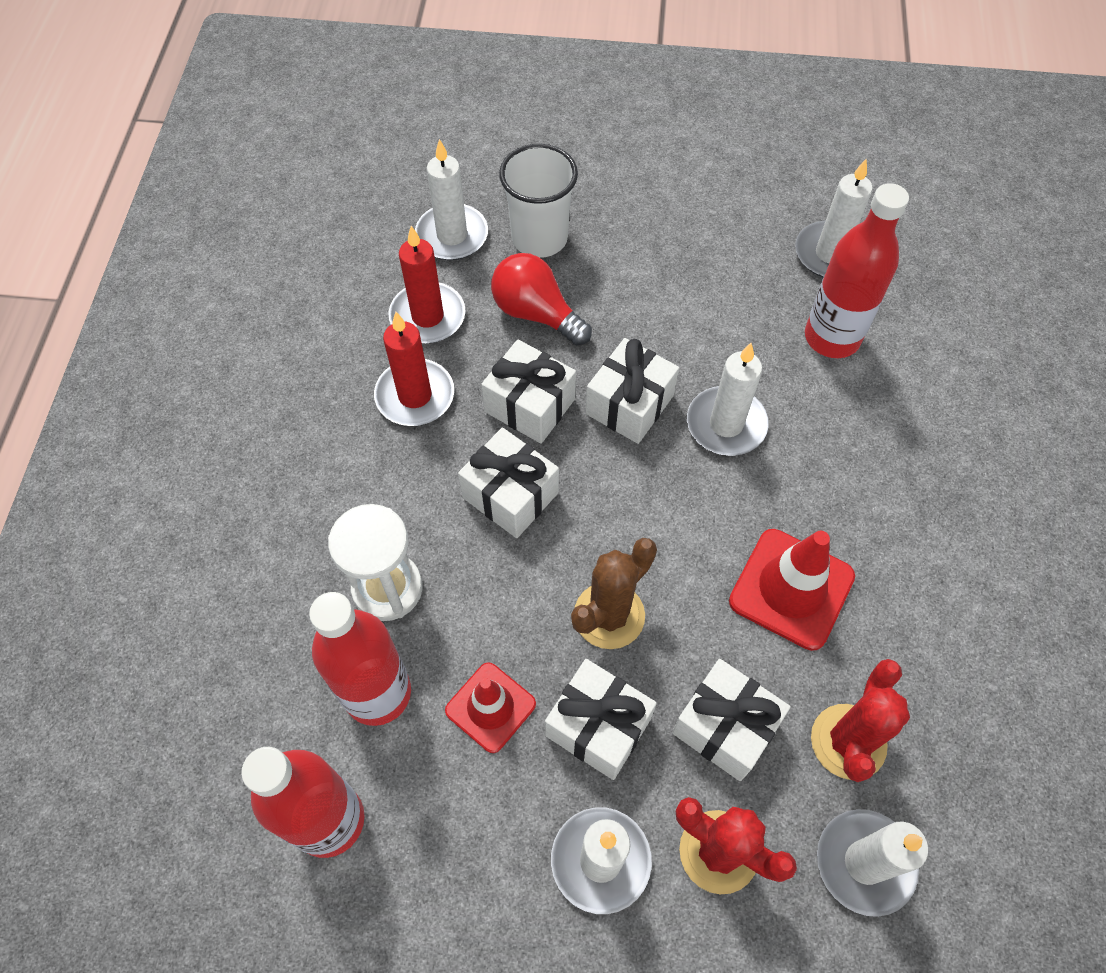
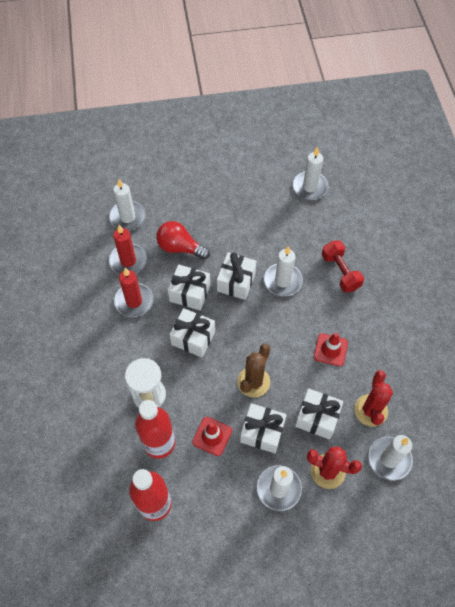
camera: 15 degrees left, 0 degrees up
white cup [499,144,578,258] -> none
red traffic cone [729,529,855,651] -> red traffic cone [314,333,348,366], size x0.65
red bottle [805,183,909,358] -> none
none -> red dumbbell [322,241,364,292]

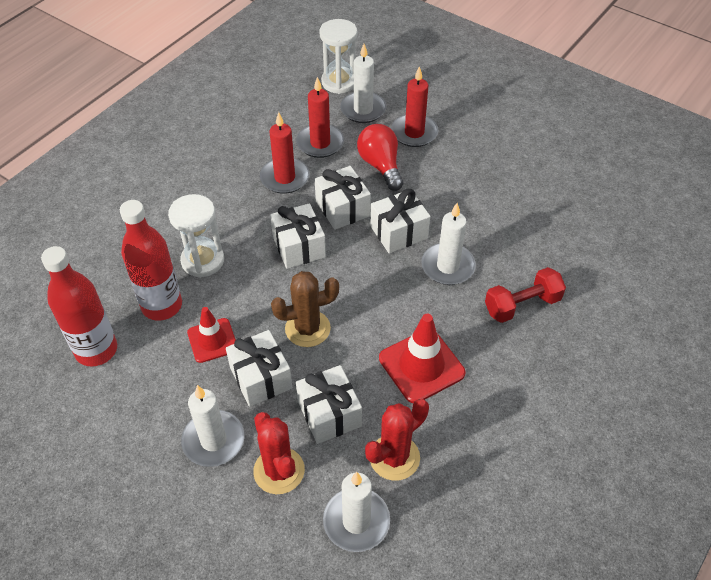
camera: 45 degrees right, 10 degrees down
white candle [293,147,328,200] -> none
red traffic cone [314,333,348,366] -> red traffic cone [379,314,465,403], size x1.53
red dumbbell [322,241,364,292] -> red dumbbell turned 45 degrees clockwise [485,267,566,323]
none -> white hourglass [319,19,357,94]
none -> red candle [391,66,438,147]

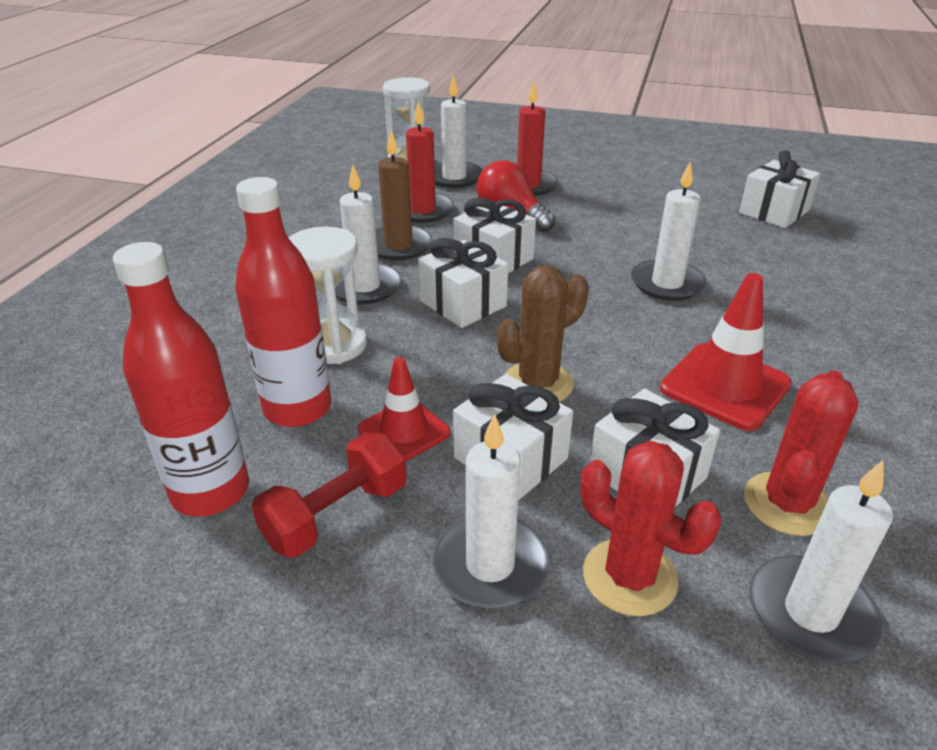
camera: 20 degrees left, 15 degrees down
red candle [260,112,309,194] -> brown candle [376,131,432,261]
white gift [370,189,431,253] -> white gift moved to [739,150,820,228]
red dumbbell [485,267,566,323] -> red dumbbell moved to [252,432,407,558]
none -> white candle [335,165,402,304]

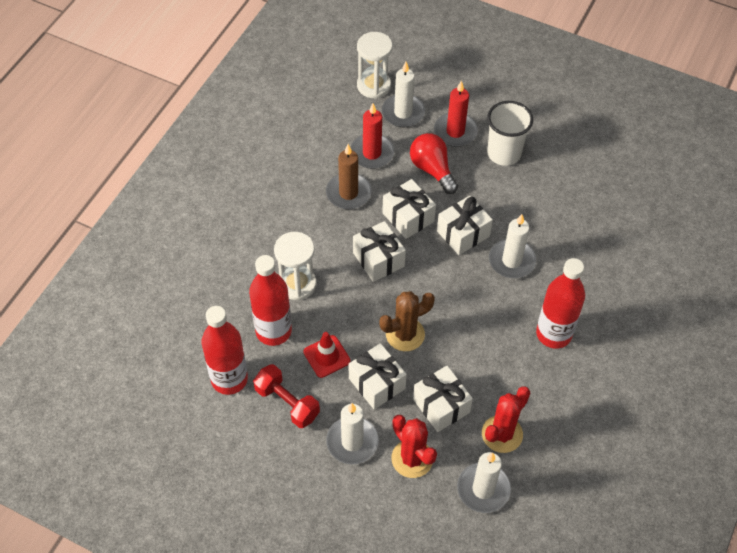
camera: 10 degrees right, 20 degrees up
red dumbbell [252,432,407,558] -> red dumbbell turned 75 degrees clockwise [253,364,320,428]
white candle [335,165,402,304] -> none
red traffic cone [660,273,792,431] -> none
white gift [739,150,820,228] -> white gift moved to [437,196,493,255]
none -> white cup [487,101,533,166]
none -> red bottle [536,258,585,349]

